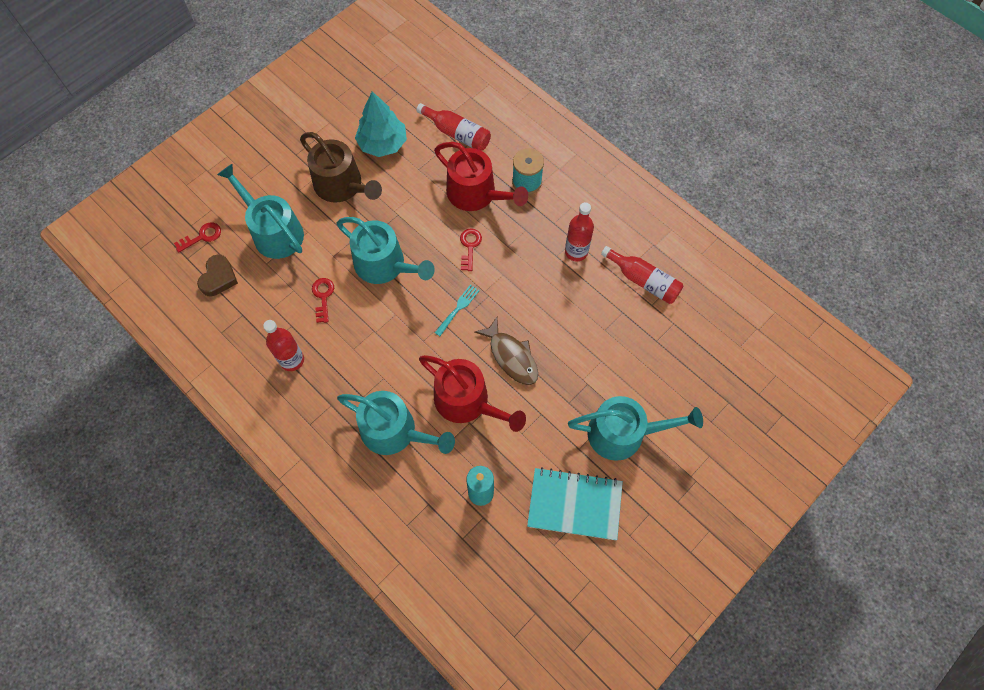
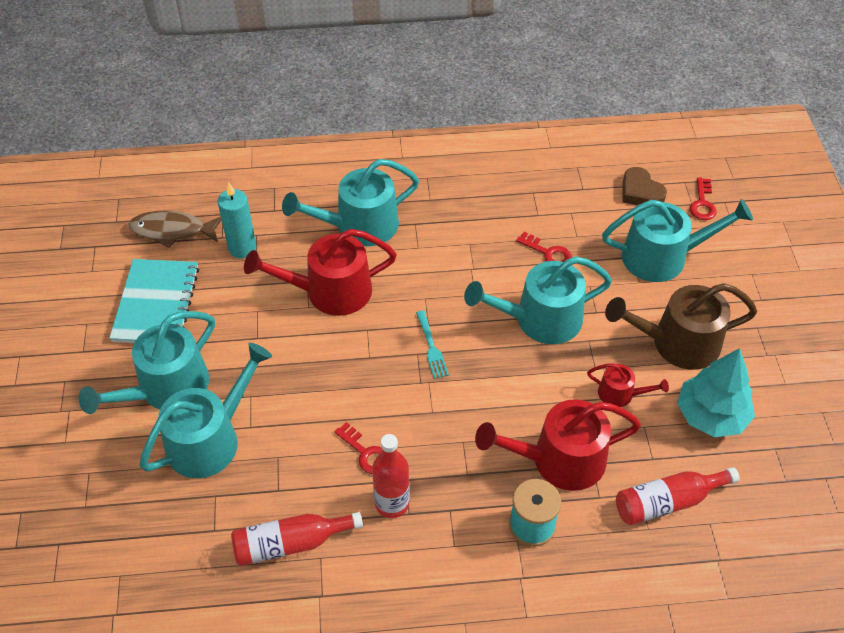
camera: 130 degrees right, 15 degrees down
red bottle [263,320,304,371] -> none
red key [460,228,482,271] -> red key moved to [334,422,382,474]
brown fish [475,317,538,385] -> brown fish moved to [129,211,221,248]
turquoise notebook [527,467,623,540] -> turquoise notebook turned 45 degrees counterclockwise [109,259,199,343]
none -> turquoise watering can [139,343,272,478]
none -> red watering can [587,363,669,407]

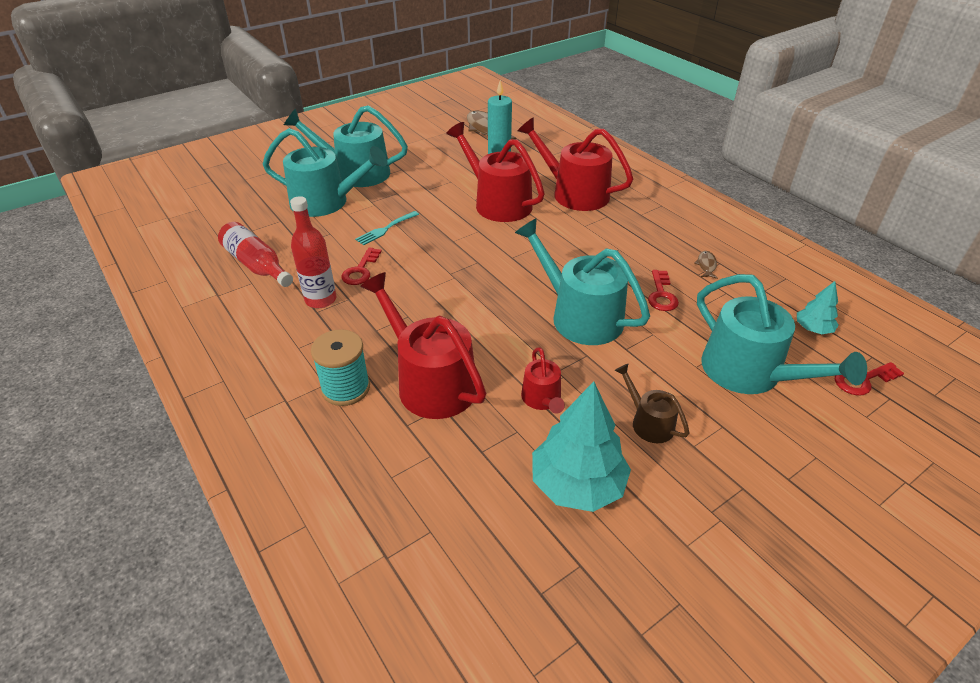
camera: 60 degrees right, 10 degrees down
turquoise notebook [109,259,199,343] -> none
turquoise watering can [282,159,419,246] -> red watering can [518,117,633,211]
turquoise fork [416,310,449,379] -> turquoise fork moved to [355,211,419,245]
brown watering can [605,283,758,370] -> brown watering can [614,364,689,443], size x0.50
red bottle [616,467,740,525] -> none
brown heart [622,167,667,205] -> turquoise tree [797,281,838,334]
none -> brown fish [694,251,718,279]

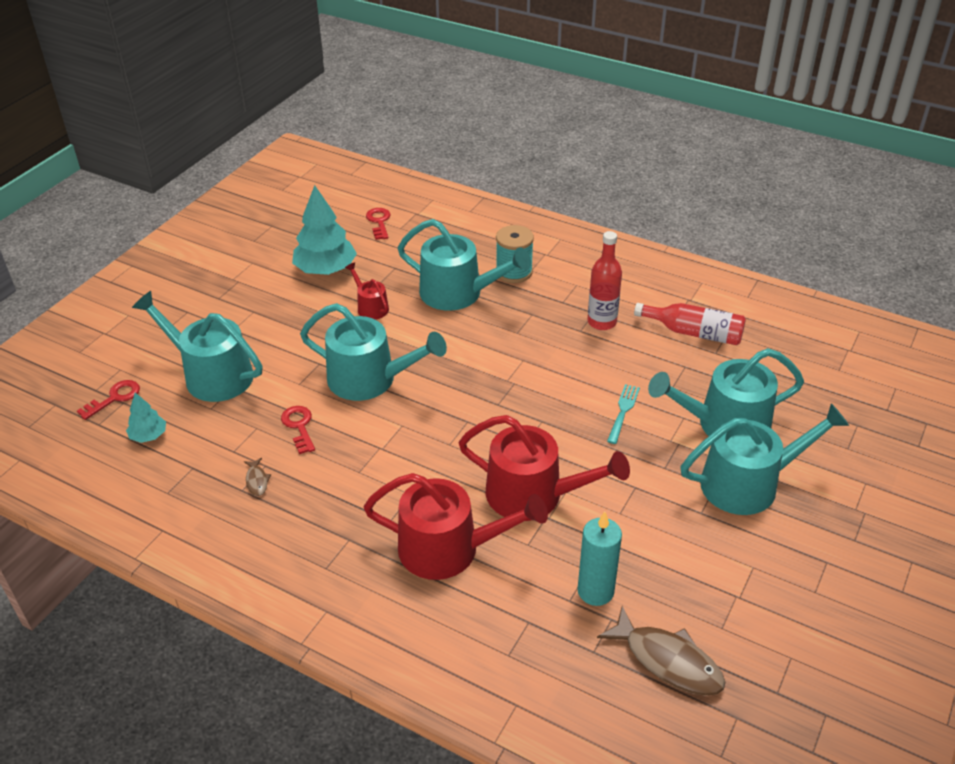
camera: 155 degrees right, 0 degrees up
red key [341,247,382,285] -> red key moved to [366,208,391,240]
red watering can [360,272,486,419] -> turquoise watering can [398,219,531,311]
brown watering can [614,364,689,443] -> none

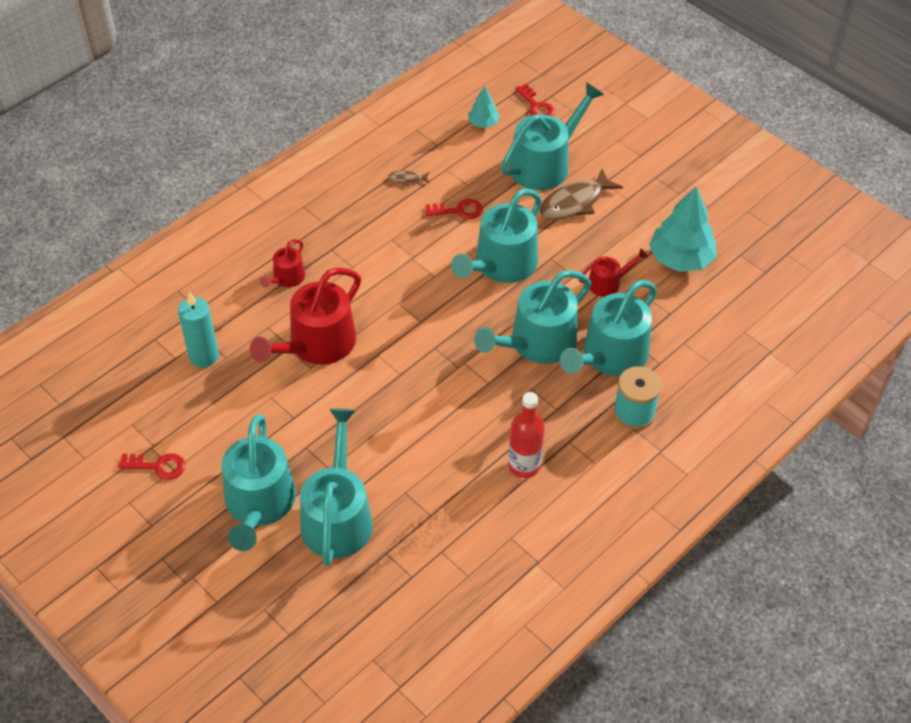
camera: 105 degrees right, 10 degrees up
red watering can [364,473,548,580] -> red watering can [260,239,305,288], size x0.50
red key [366,208,391,240] -> red key moved to [118,453,185,480]
brown fish [597,606,725,696] -> brown fish moved to [540,169,623,220]
turquoise fork [607,384,640,444] -> none
red bottle [634,303,746,345] -> none
none -> turquoise watering can [474,270,591,364]

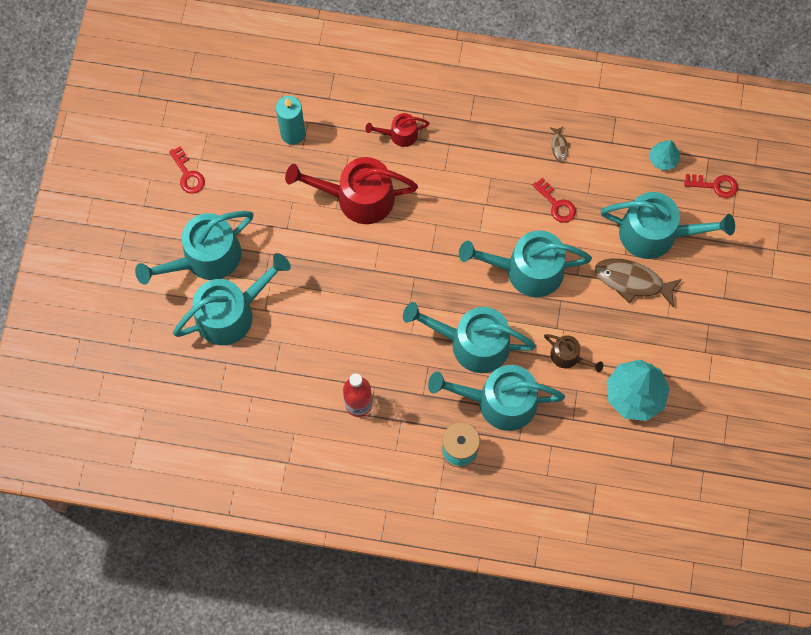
camera: 55 degrees right, 20 degrees up
brown fish [388,170,430,186] -> brown fish turned 150 degrees counterclockwise [550,126,571,162]
red key [515,84,555,116] -> red key turned 105 degrees counterclockwise [684,174,738,198]
red watering can [579,248,648,297] -> brown watering can [544,334,603,372]

